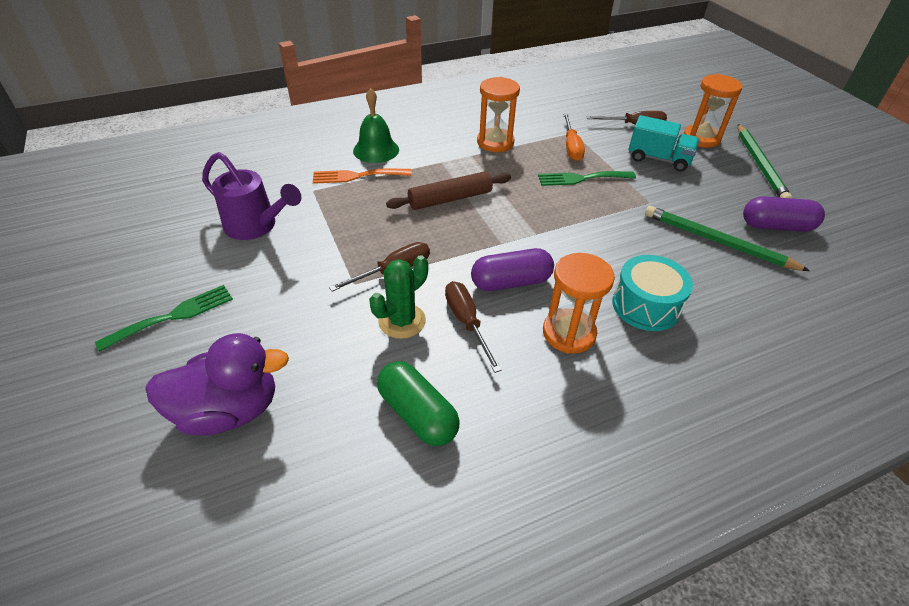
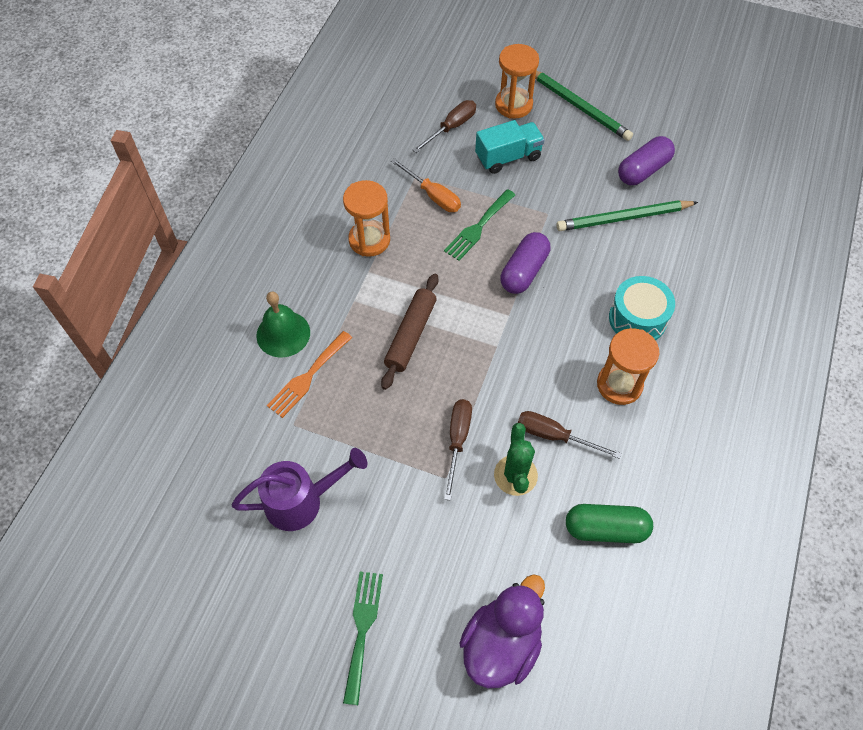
camera: 45 degrees left, 15 degrees up
purple capsule [471,248,554,291] -> purple capsule moved to [500,232,550,294]

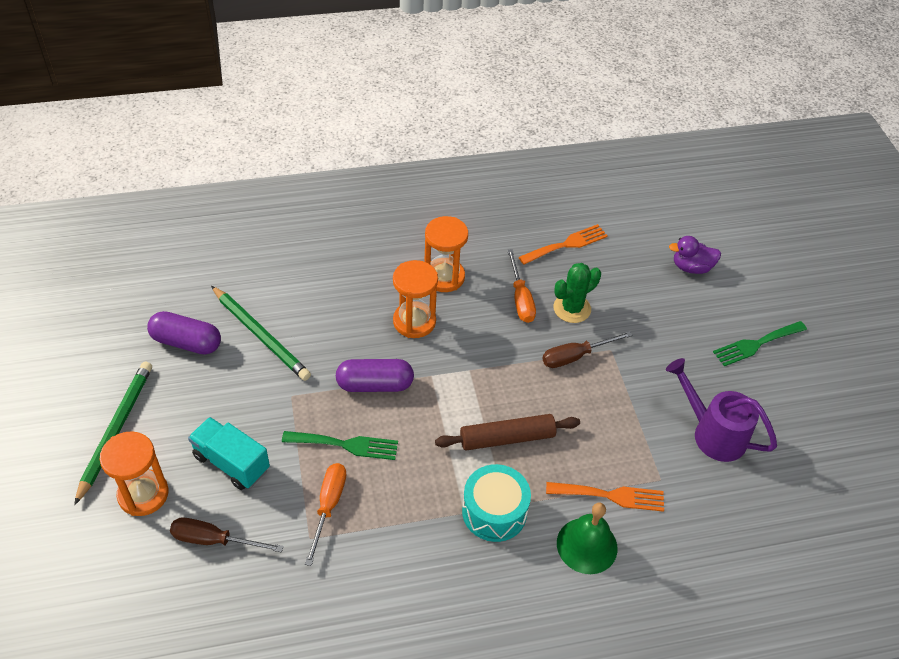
camera: 125 degrees left, 10 degrees down
orange hourglass [343,180,390,257] -> orange hourglass moved to [393,260,438,338]
purple duck [459,574,545,688] -> purple duck [669,236,721,274], size x0.61
brown screwdriver [518,411,622,459] -> orange screwdriver [507,249,536,323]
green capsule [566,504,653,543] -> orange fork [519,224,608,265]
turquoise drum [609,276,675,340] -> turquoise drum moved to [462,464,531,542]

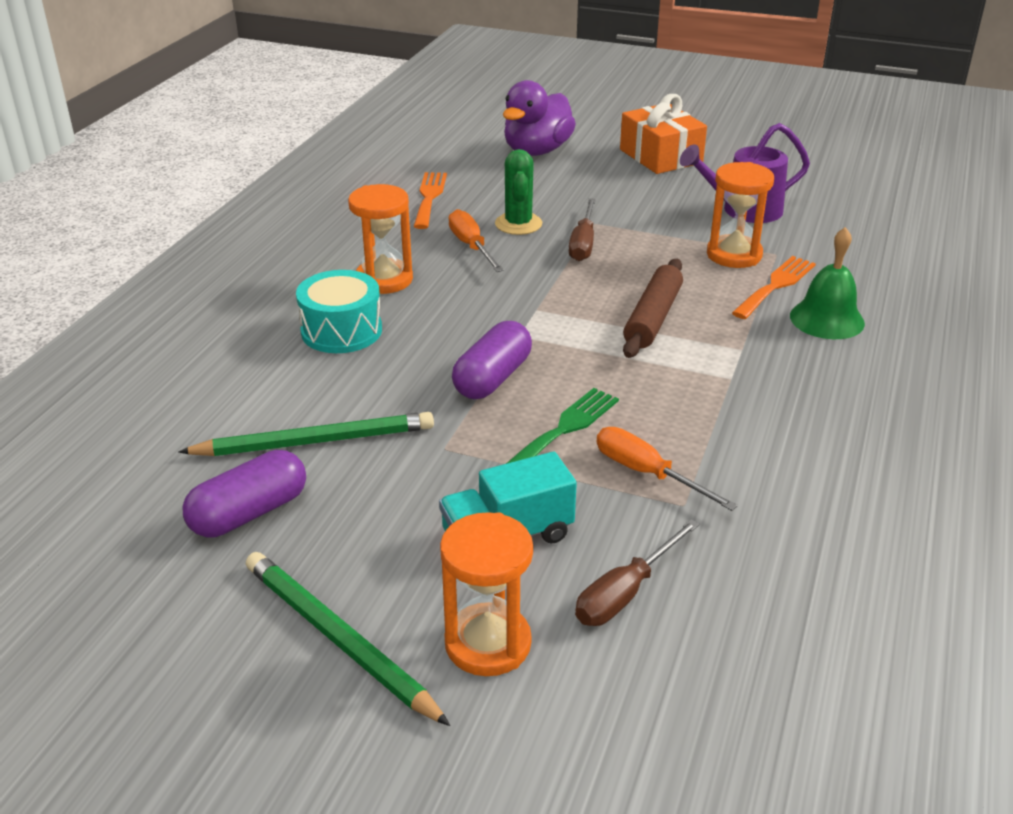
camera: 55 degrees left, 15 degrees down
orange hourglass [393,260,438,338] -> orange hourglass moved to [707,162,774,268]
turquoise drum [462,464,531,542] -> turquoise drum moved to [296,270,382,353]
orange screwdriver [507,249,536,323] -> orange screwdriver turned 135 degrees counterclockwise [449,209,504,272]
purple duck [669,236,721,274] -> purple duck [503,80,576,156], size x1.65
green fork [713,321,807,366] -> orange gift [620,94,707,174]

